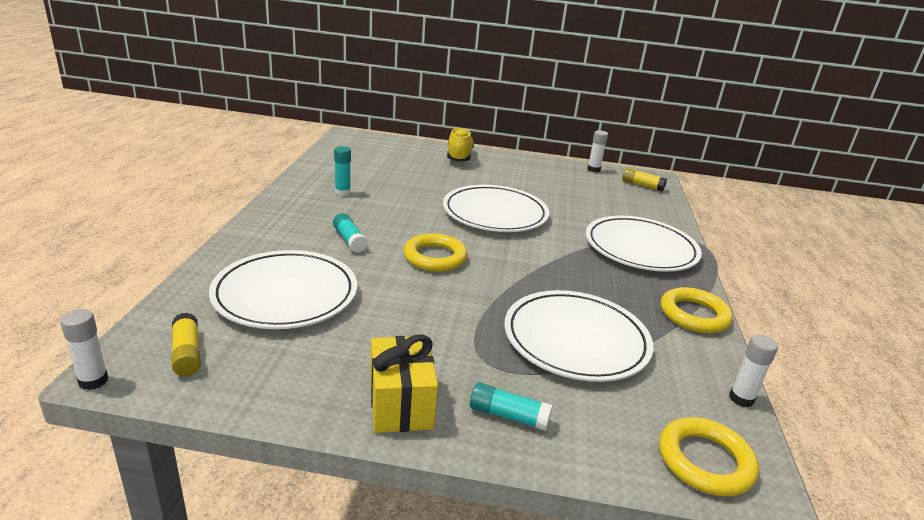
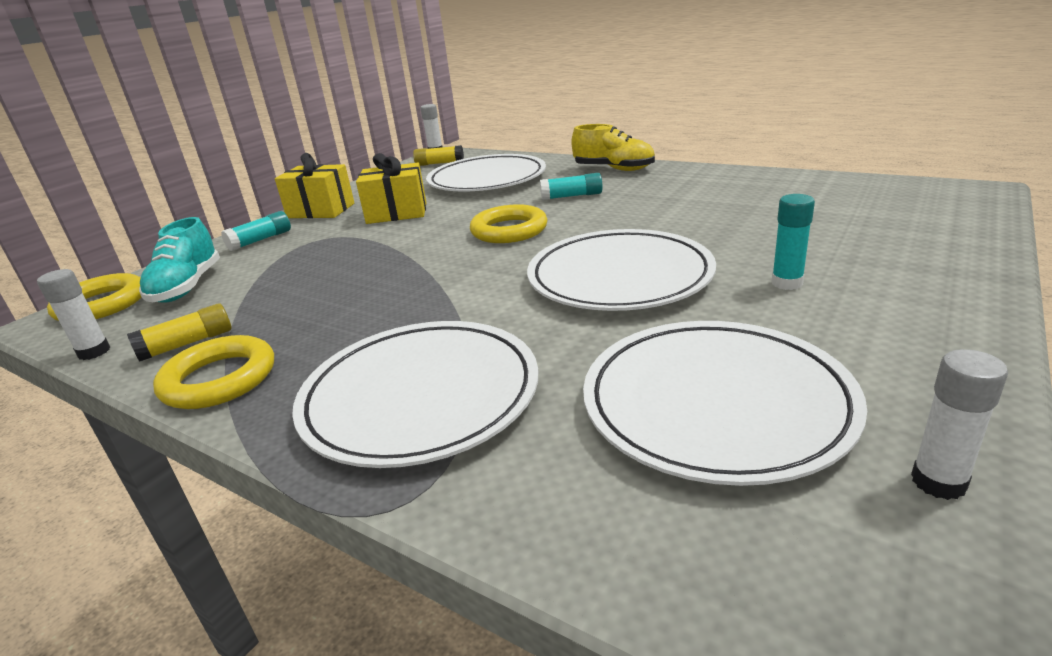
camera: 120 degrees right, 0 degrees up
turquoise glue stick [334,146,351,196] -> turquoise glue stick moved to [771,194,815,290]
yellow shoe [447,128,474,161] -> yellow shoe moved to [571,124,655,171]
white plate [504,290,653,382] -> white plate moved to [583,321,867,486]
yellow glue stick [622,168,667,192] -> yellow glue stick moved to [127,304,231,362]
none -> turquoise shoe [139,217,220,303]
none -> yellow gift [356,153,426,224]

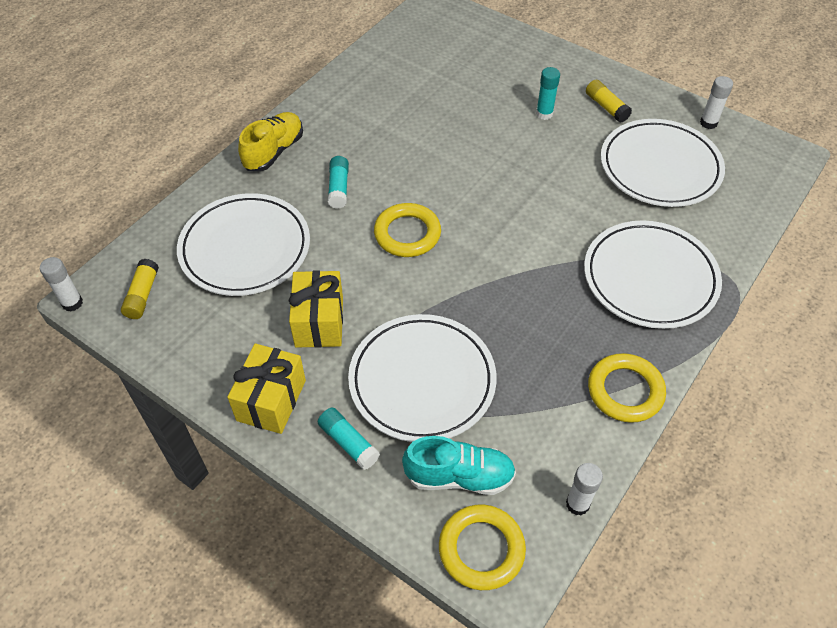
camera: 90 degrees left, 25 degrees up
yellow glue stick [127,304,231,362] -> yellow glue stick moved to [586,80,632,123]
white plate [527,229,716,311] -> white plate moved to [348,314,497,442]

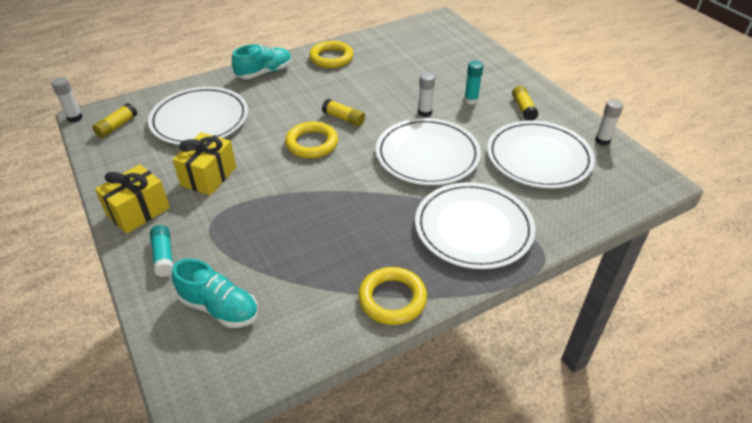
camera: 25 degrees right, 10 degrees down
yellow shoe [238,112,303,172] -> turquoise shoe [232,44,292,79]
turquoise glue stick [328,156,349,209] -> none
white plate [348,314,497,442] -> white plate moved to [376,118,481,185]
yellow ring [439,505,526,590] -> yellow ring moved to [309,41,354,68]
white glue stick [566,463,603,515] -> white glue stick moved to [418,72,435,117]
none -> yellow glue stick [322,99,365,126]

